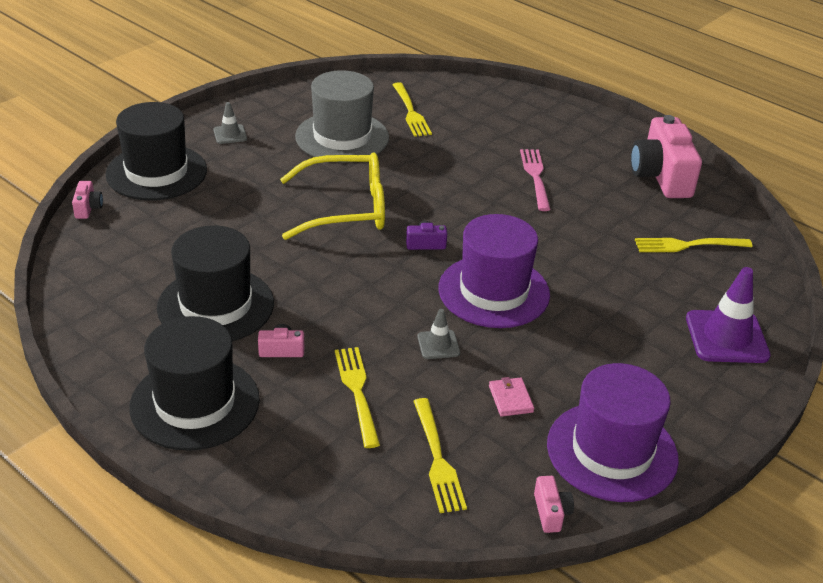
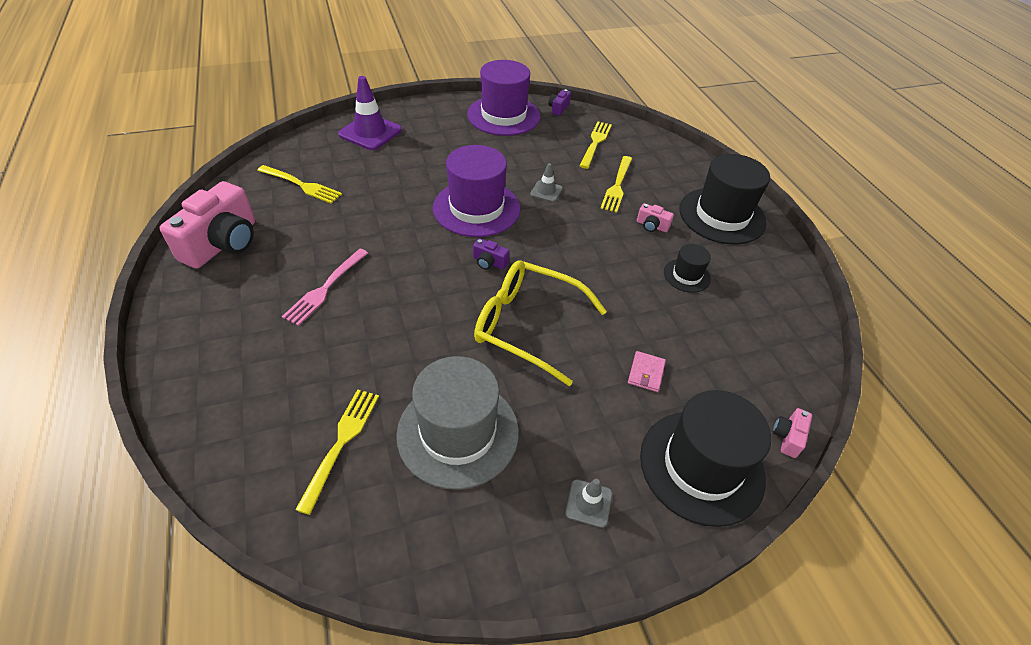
camera: 150 degrees left, 10 degrees up
black hat [157,226,274,341] -> black hat [664,244,711,293], size x0.49
pink wallet [489,377,534,417] -> pink wallet moved to [628,351,666,392]
pink camera [534,476,574,533] -> purple camera [548,89,571,116]

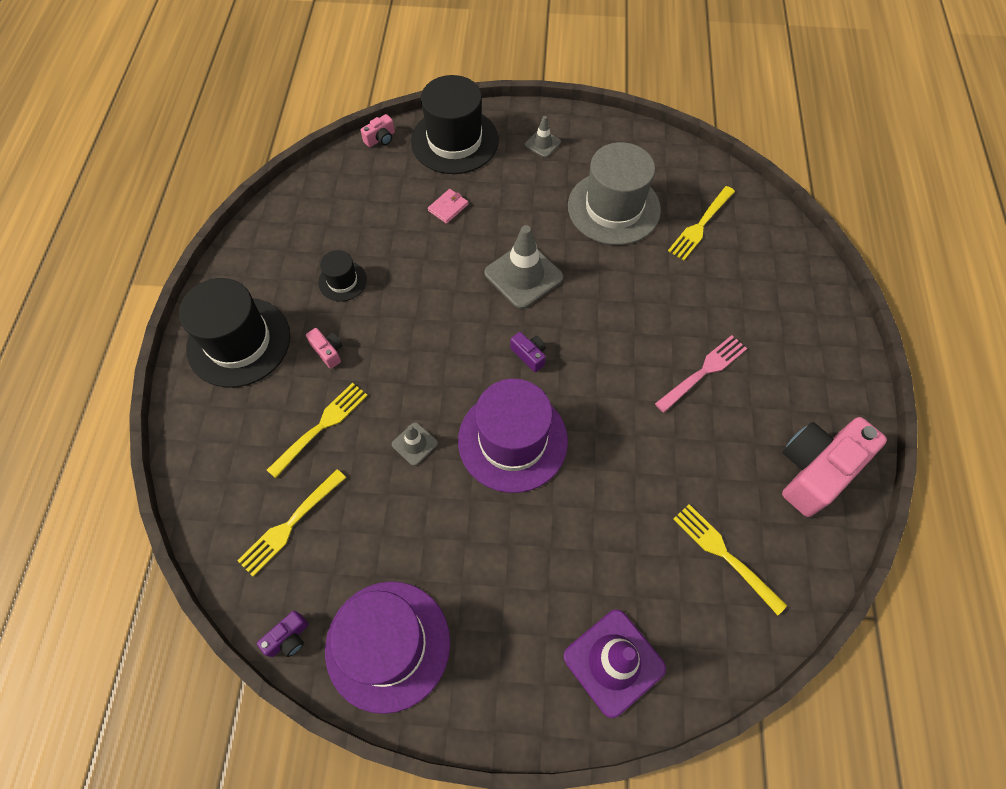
camera: 155 degrees left, 15 degrees up
yellow glasses [474,260,607,386] -> grey traffic cone [484,225,563,309]

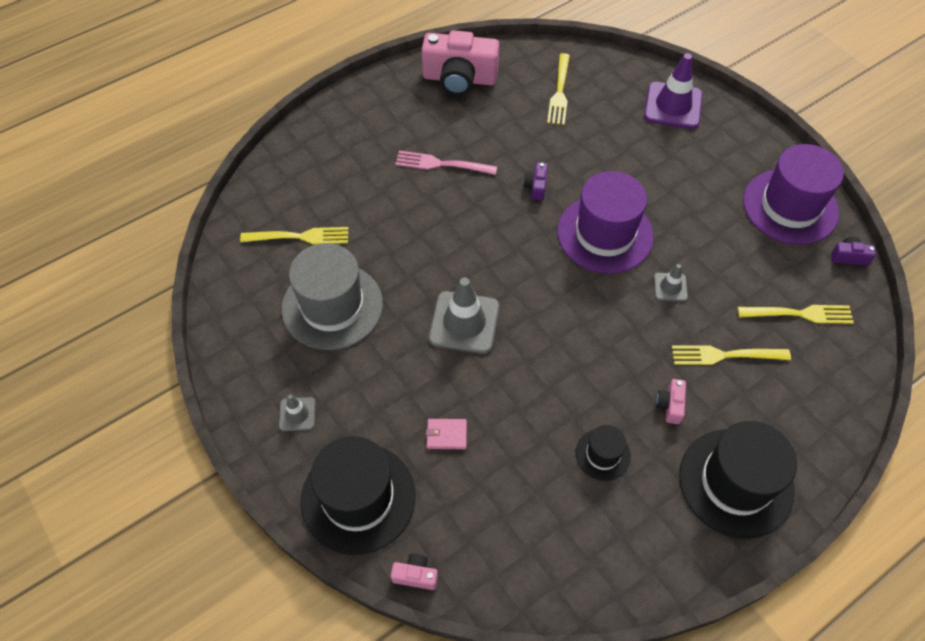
camera: 130 degrees left, 5 degrees down
purple camera [510,332,546,372] -> purple camera moved to [523,162,548,200]

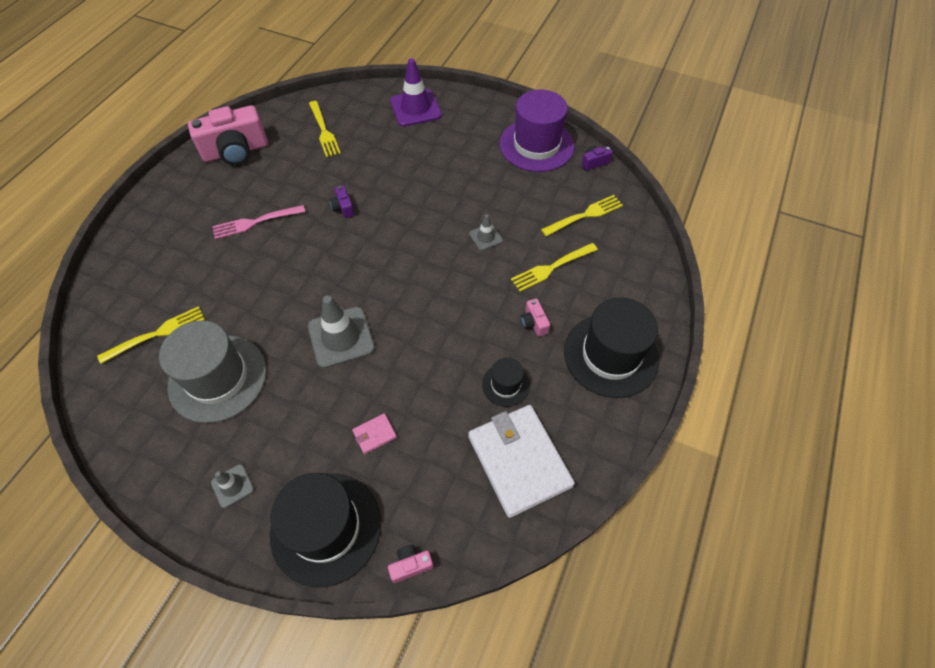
camera: 30 degrees left, 0 degrees up
purple hat [557,171,654,274] -> none
none -> white wallet [468,405,575,518]

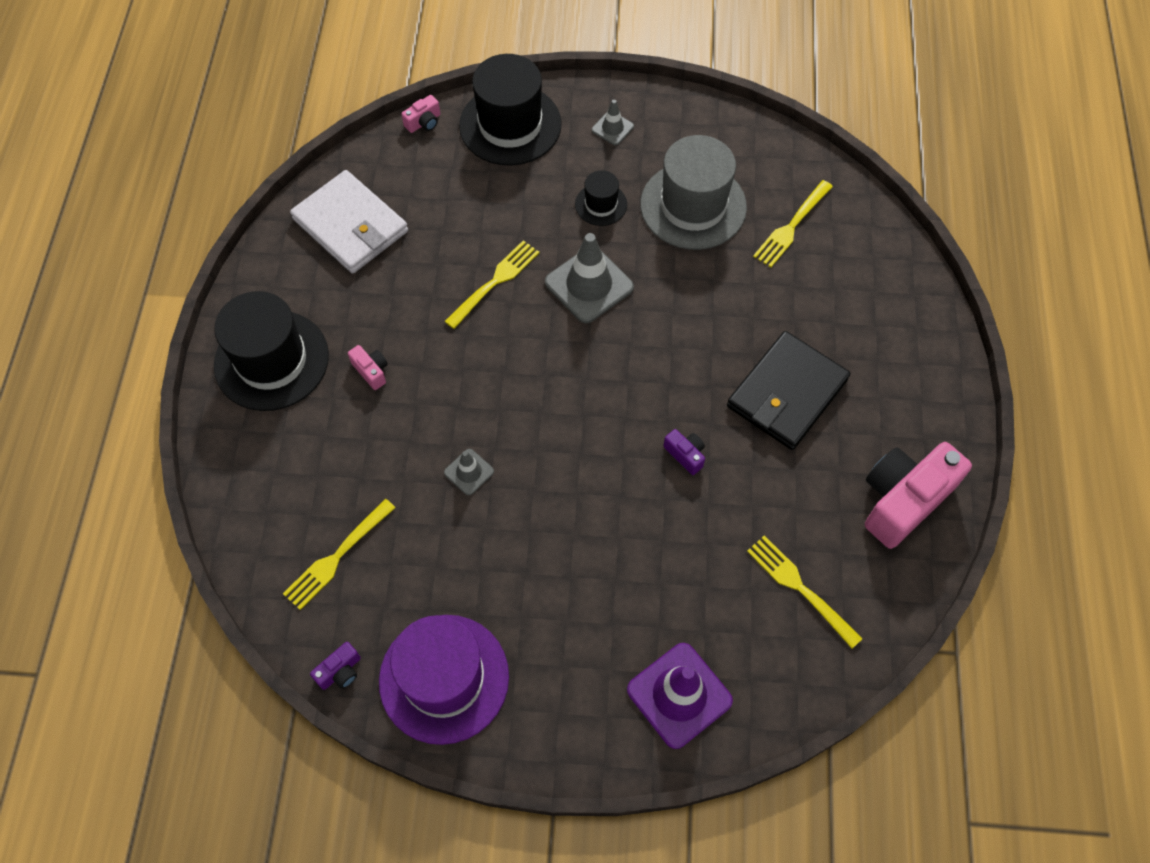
camera: 160 degrees right, 5 degrees up
pink fork [212,205,305,239] -> black wallet [727,331,850,450]
pink wallet [352,413,397,454] -> none
black hat [482,358,530,407] -> black hat moved to [575,170,627,226]
yellow fork [511,243,598,292] -> yellow fork moved to [444,240,540,329]

